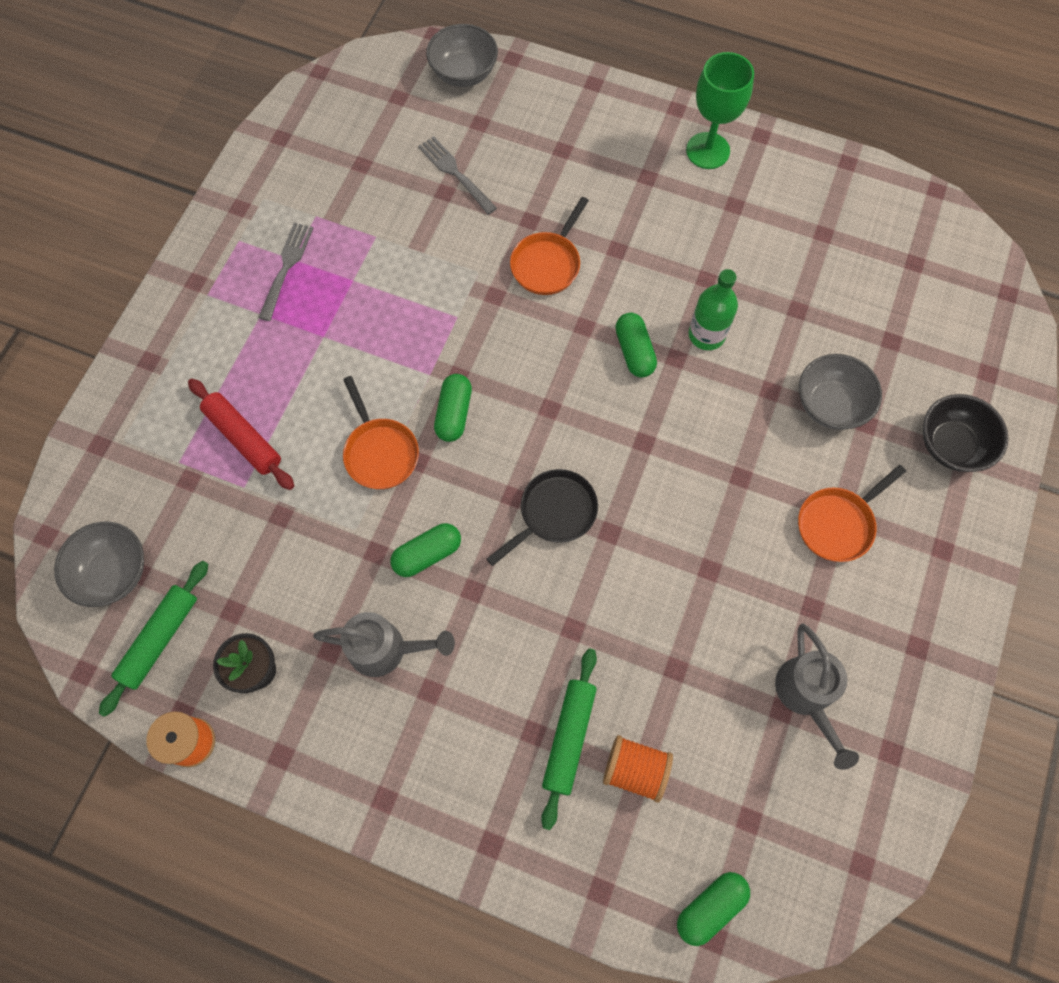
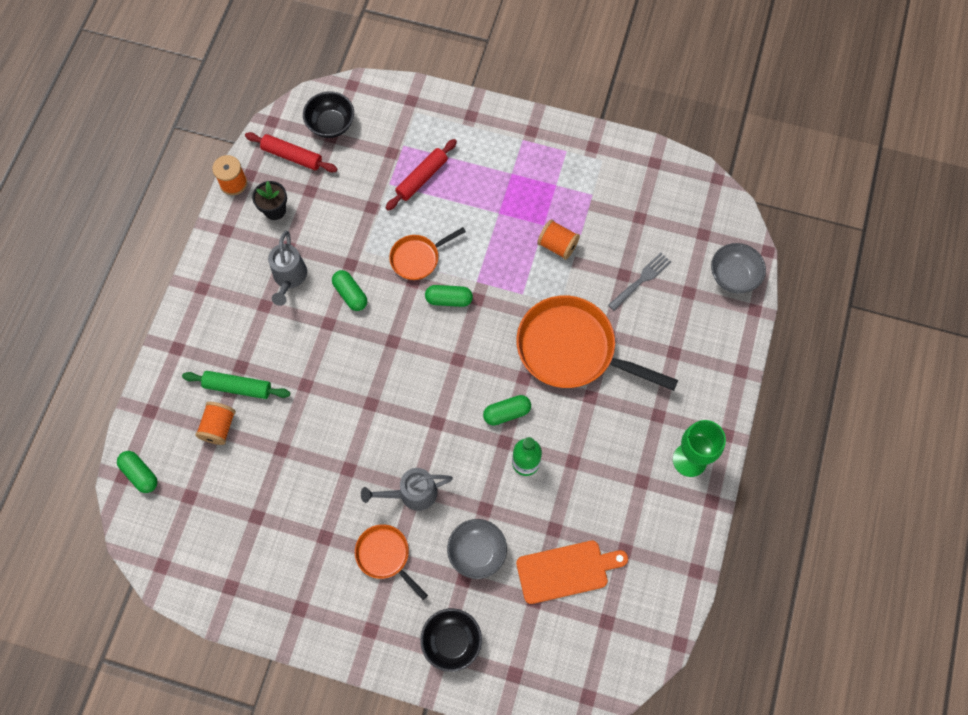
camera: 85 degrees right, 0 degrees up
grey bowl [54,522,144,607] -> black bowl [303,91,354,138]
green rolling pin [99,561,208,717] -> red rolling pin [245,132,337,172]
grey fork [258,223,313,321] -> none
black pan [487,469,598,566] -> none
orange pan [510,197,589,295] -> orange pan [516,295,678,391], size x1.94
grey watering can [775,623,859,770] -> grey watering can moved to [361,468,453,511]
none -> orange cutting board [516,541,628,604]
none -> orange spool [537,220,580,260]

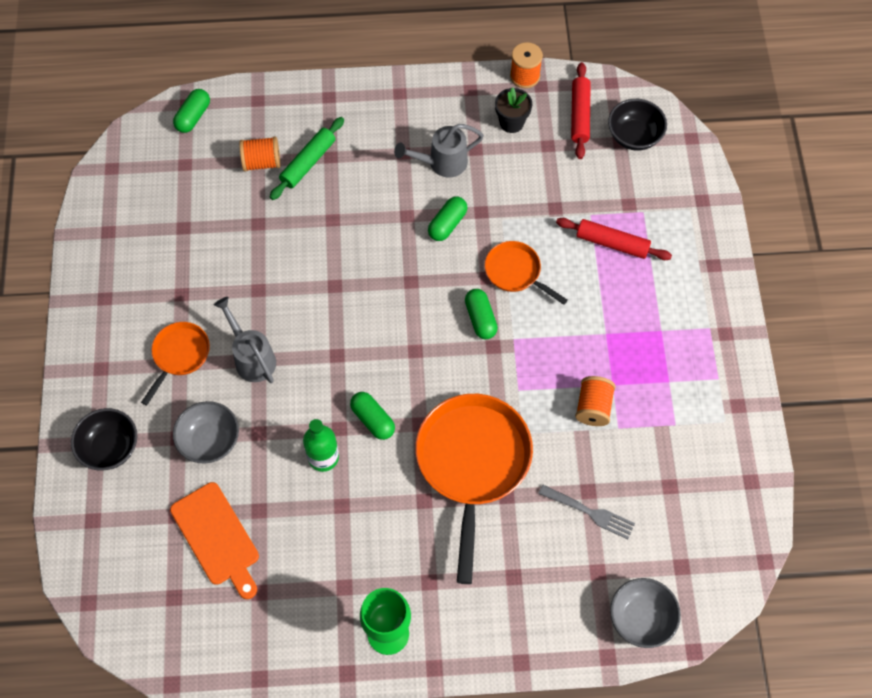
camera: 70 degrees right, 5 degrees down
green rolling pin [182,371,290,399] -> green rolling pin turned 45 degrees clockwise [270,117,344,200]

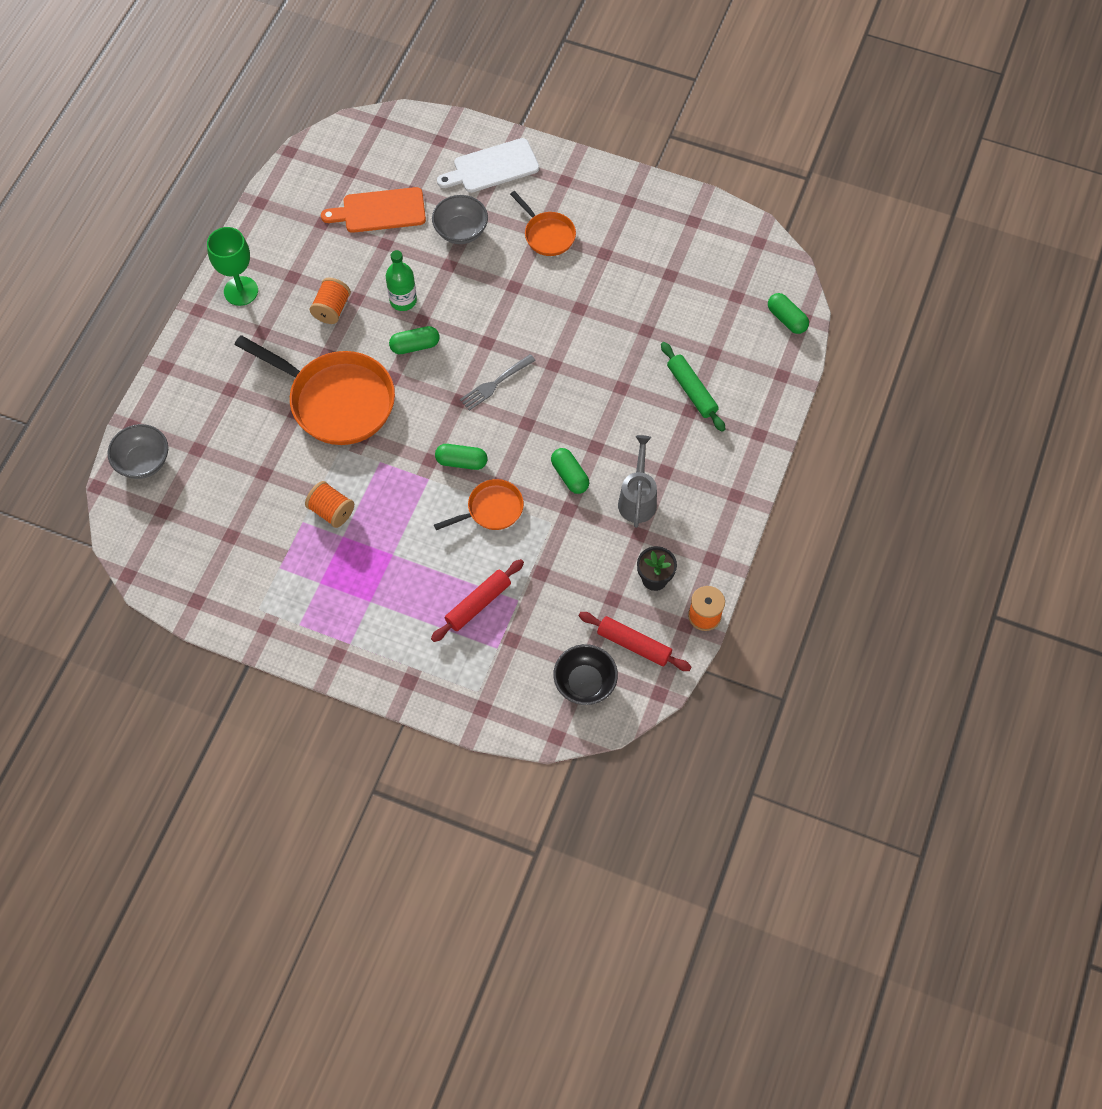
camera: 115 degrees right, 0 degrees up
black bowl [71,408,138,471] -> white cutting board [437,138,539,193]
grey watering can [214,297,276,383] -> none
orange spool [239,136,280,172] -> orange spool moved to [310,277,351,324]
grey fork [538,485,635,539] -> grey fork moved to [460,354,536,411]

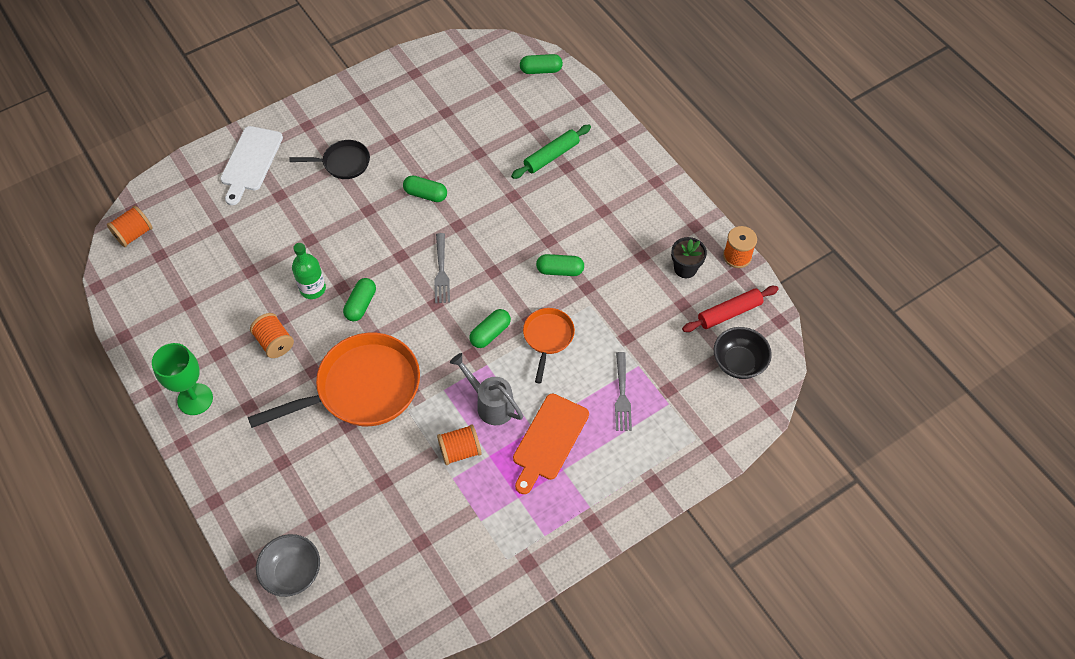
camera: 55 degrees left, 5 degrees down
orange cutting board [321,187,426,233] -> orange cutting board moved to [513,394,589,494]
red rolling pin [431,559,524,642] -> grey fork [615,352,632,431]
grey bowl [432,195,488,244] -> none
orange pan [510,191,576,256] -> black pan [289,140,370,179]
grey watering can [618,435,657,528] -> grey watering can moved to [450,353,523,425]
green rolling pin [661,342,725,432] -> green rolling pin turned 45 degrees counterclockwise [511,125,591,179]
none -> orange spool [107,206,153,247]
none -> green capsule [403,175,447,202]

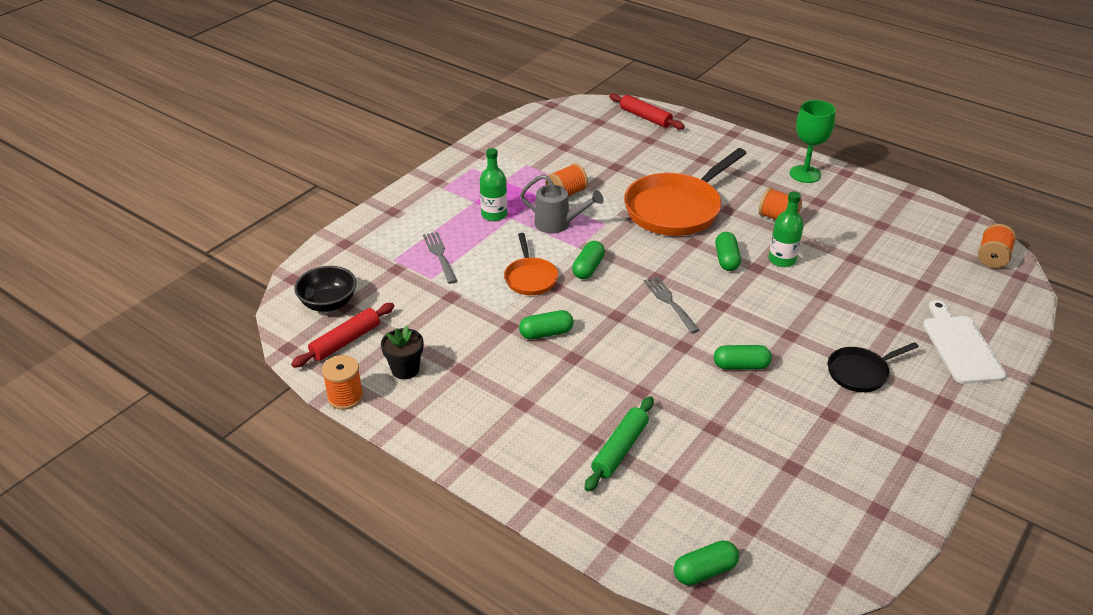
camera: 160 degrees right, 20 degrees down
grey bowl [256,534,320,597] -> red rolling pin [609,93,685,130]
orange cutting board [513,394,589,494] -> green bottle [480,148,507,221]

